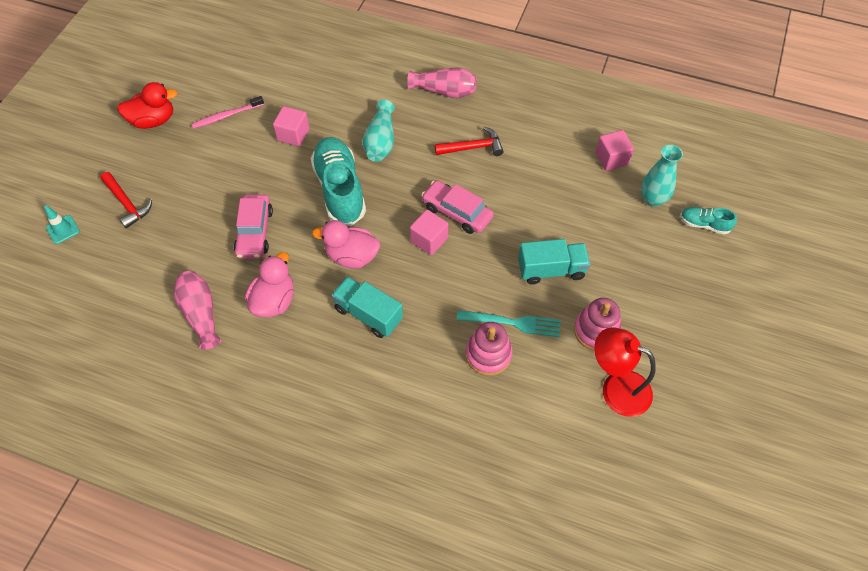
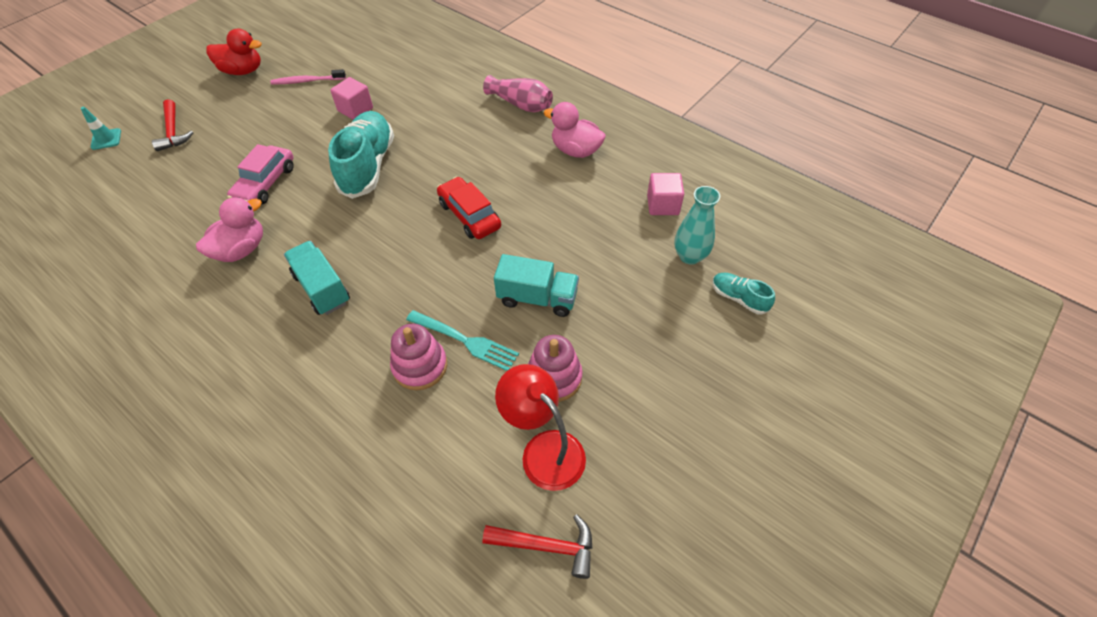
camera: 20 degrees right, 5 degrees down
pink vase [174,271,221,350] -> none
pink duck [312,220,380,269] -> pink duck moved to [544,102,606,158]
turquoise vase [363,100,395,162] -> none
pink cube [410,210,448,255] -> none
pink car [421,180,494,234] -> red car [437,177,501,239]
red hammer [435,127,504,156] -> red hammer moved to [482,514,592,579]

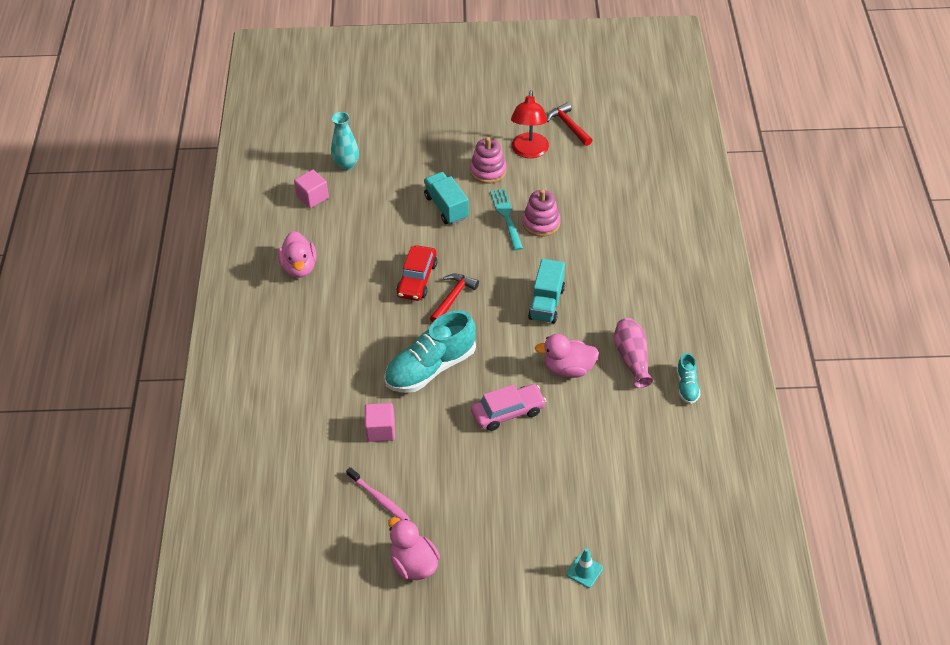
camera: 130 degrees left, 5 degrees down
red hammer [152,99,194,151] -> red hammer moved to [430,274,479,323]
red duck [207,28,262,75] -> pink duck [388,517,440,580]
pink vase [483,75,553,112] -> pink vase moved to [614,318,653,388]
turquoise shoe [712,273,775,315] -> turquoise shoe moved to [677,353,700,404]

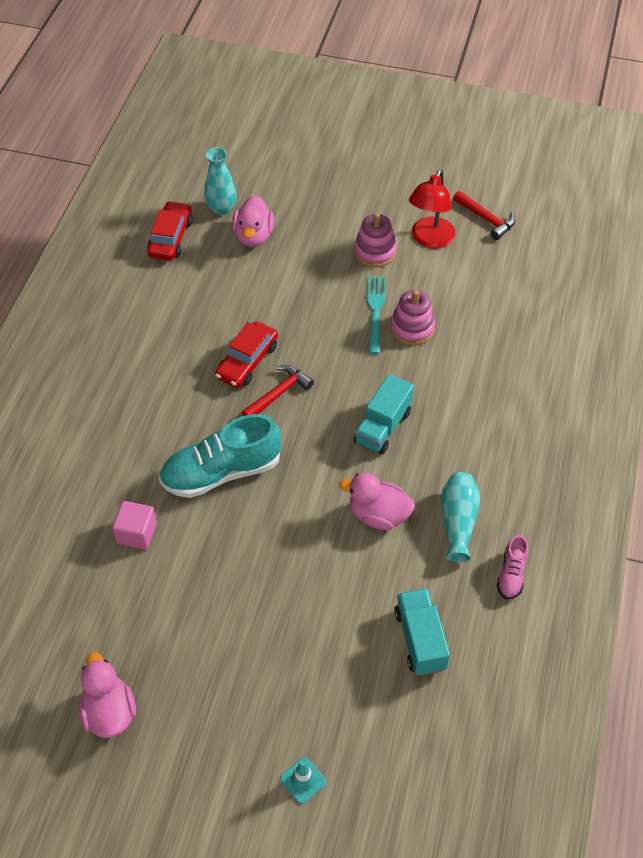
camera: 15 degrees right, 5 degrees up
pink duck [278,231,317,278] -> pink duck moved to [232,195,274,247]
pink cube [294,170,329,208] -> red car [147,201,193,260]
pink toothbrush [346,467,410,521] -> none
turquoise truck [424,172,469,225] -> turquoise truck moved to [394,588,450,676]
pink car [471,384,546,431] -> none
red hammer [547,102,592,146] -> red hammer turned 150 degrees clockwise [453,191,515,240]
pink vase [614,318,653,388] -> turquoise vase [441,472,480,562]
turquoise shoe [677,353,700,404] -> pink shoe [497,535,528,599]

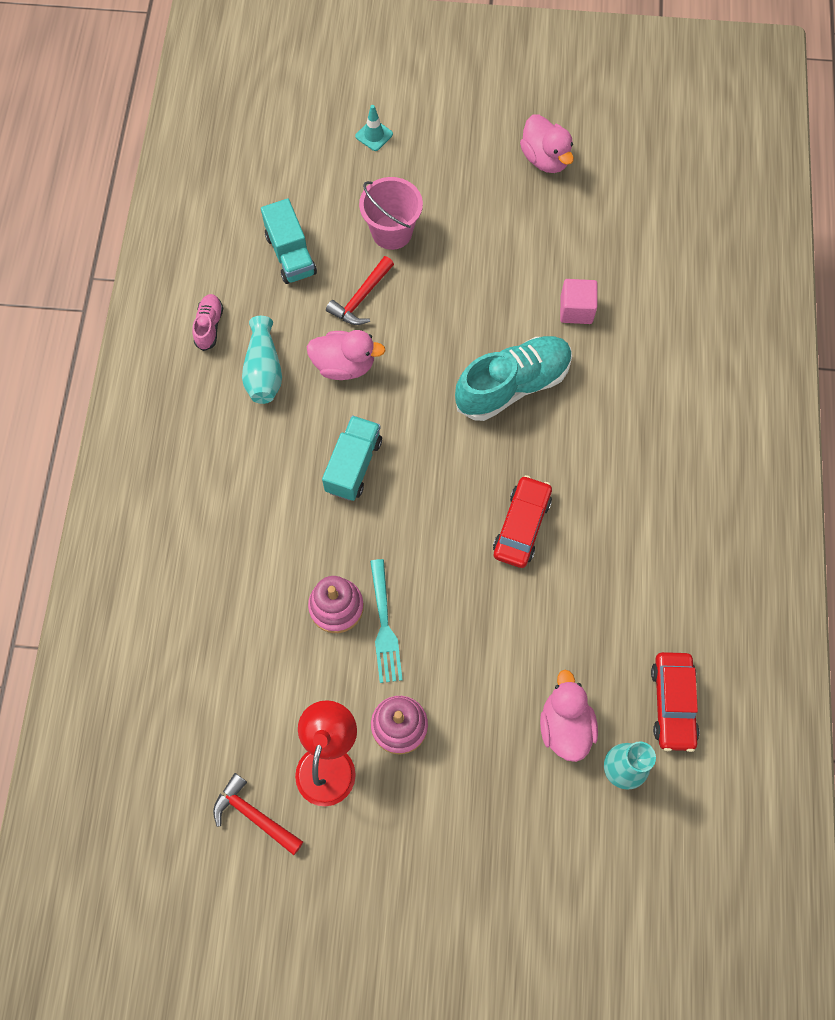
camera: 170 degrees right, 15 degrees up
red hammer [242,365,314,416] -> red hammer moved to [326,256,394,325]
none -> pink bucket [359,177,423,250]

